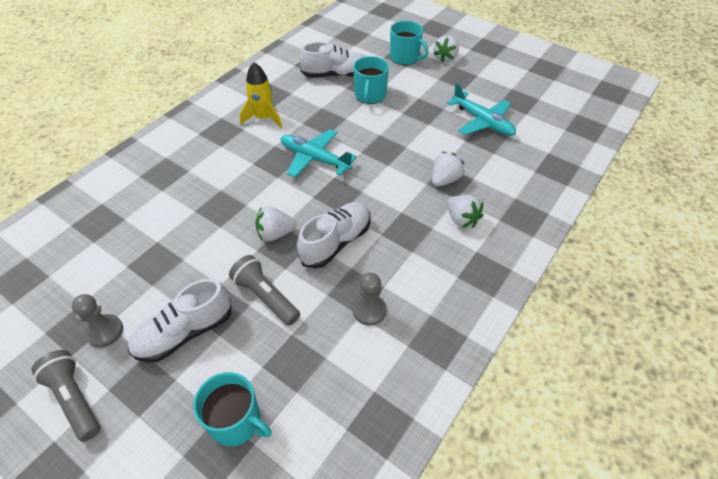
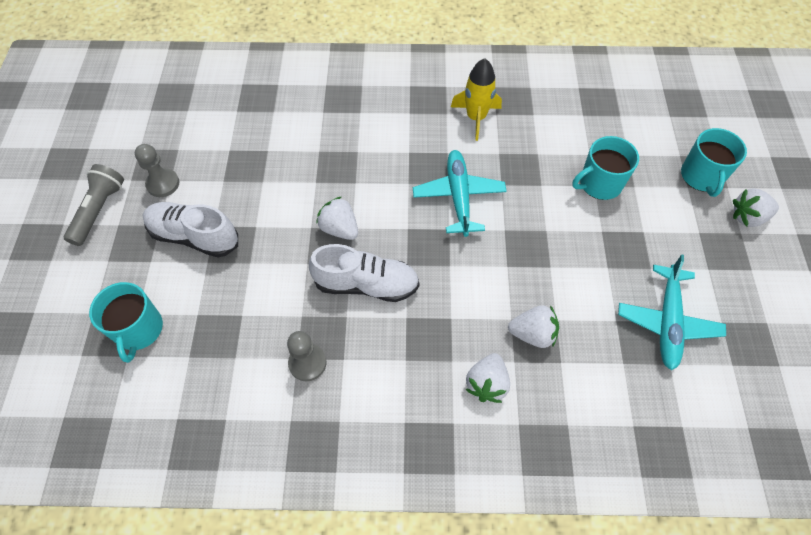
camera: 55 degrees right, 10 degrees up
grey flashlight [229,255,300,326] -> none
white shoe [299,42,366,78] -> none

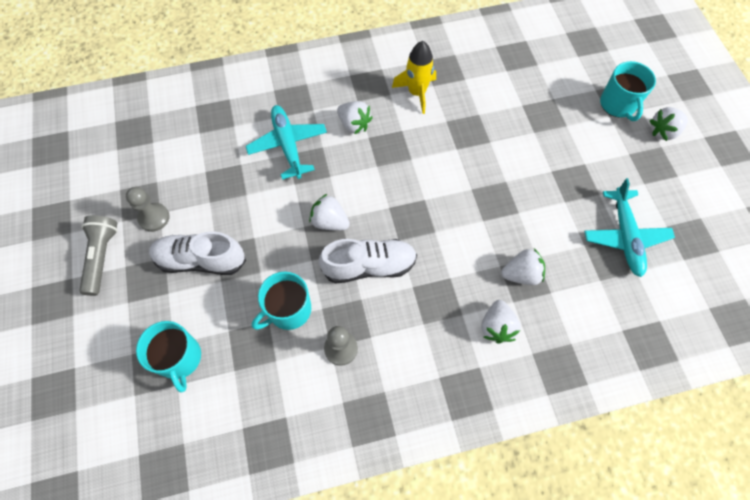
camera: 15 degrees left, 5 degrees up
turquoise plane [413,150,507,237] -> turquoise plane moved to [246,105,327,180]
turquoise mug [572,136,639,200] -> turquoise mug moved to [252,272,311,330]
none -> white strawberry [337,101,373,134]

